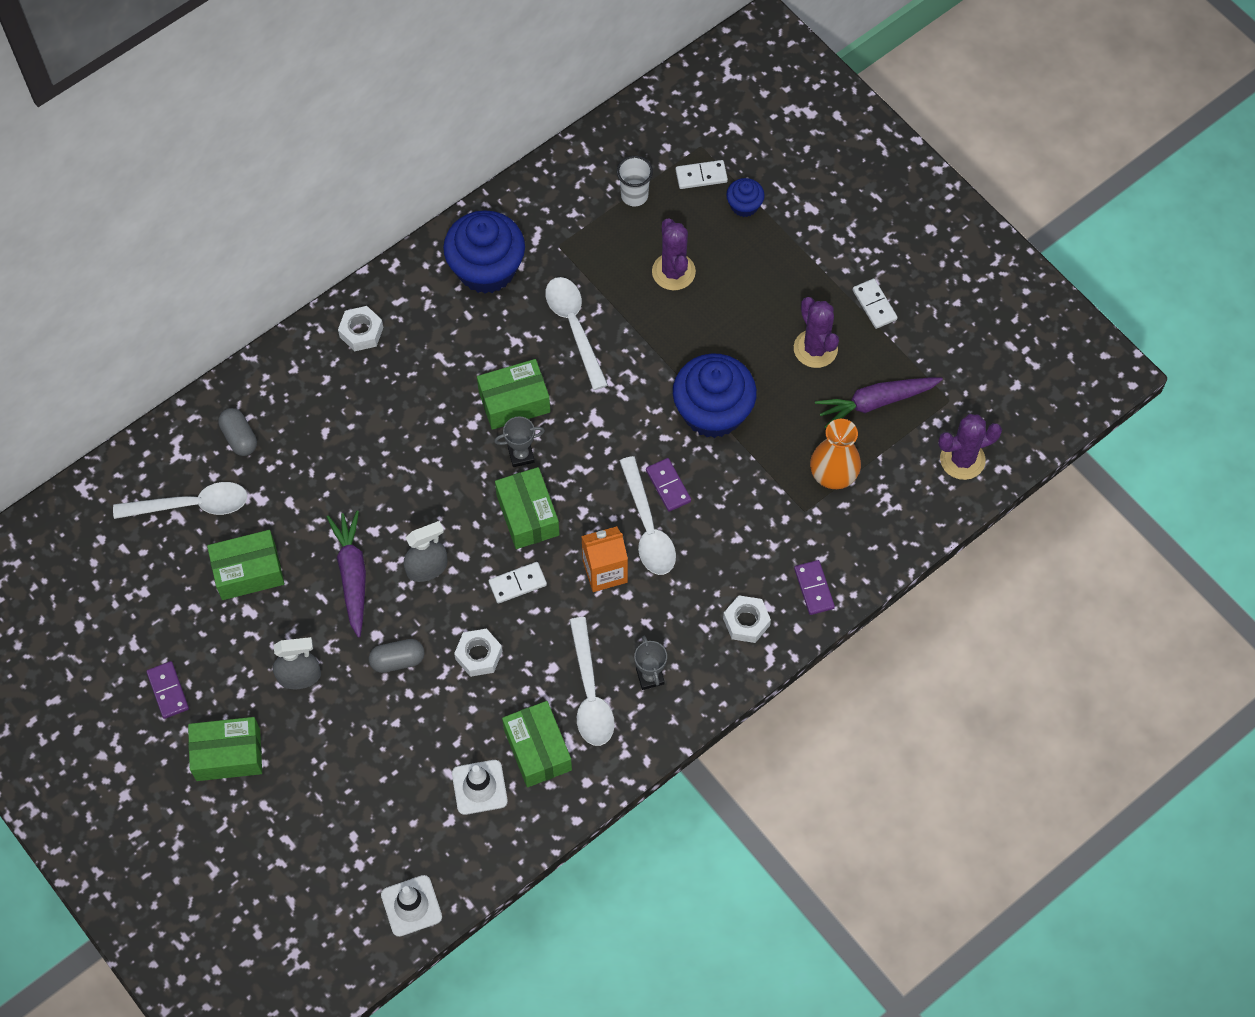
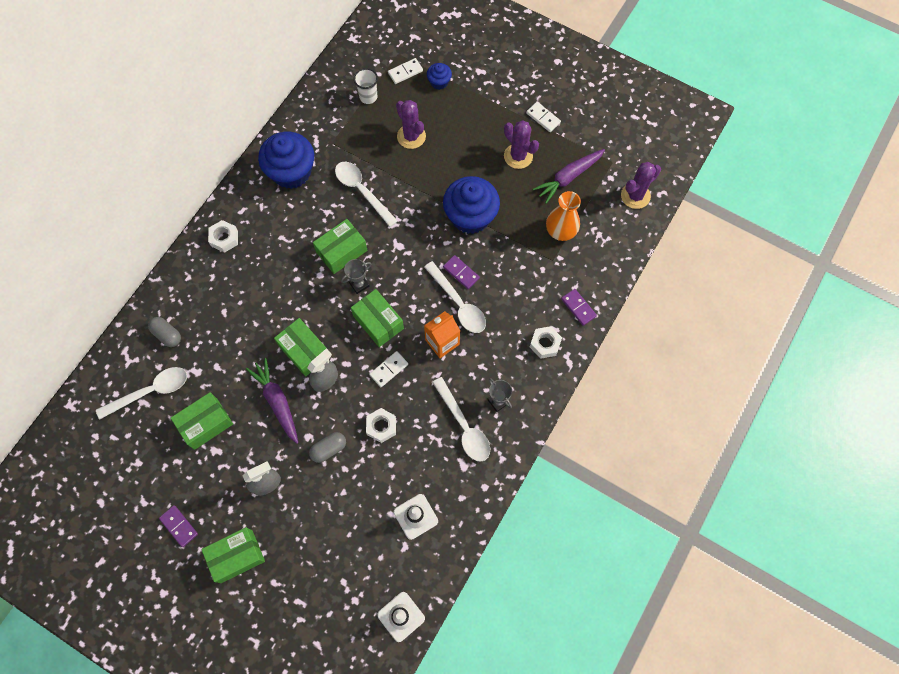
camera: 20 degrees left, 5 degrees up
green box [502,701,572,787] -> green box moved to [274,318,327,377]

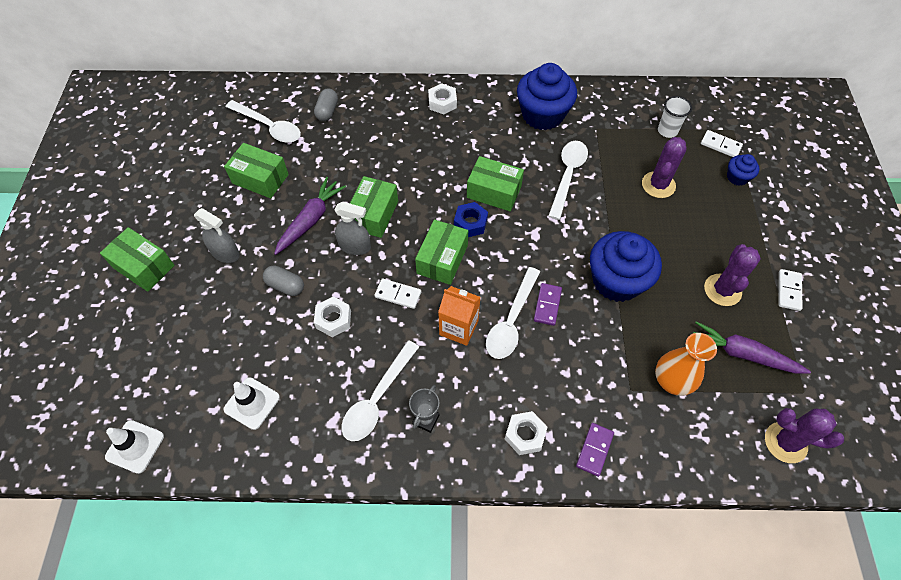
camera: 60 degrees right, 10 degrees down
purple domino [159,505,198,547] -> none
grey trophy [341,259,371,294] -> blue nut [454,202,488,237]

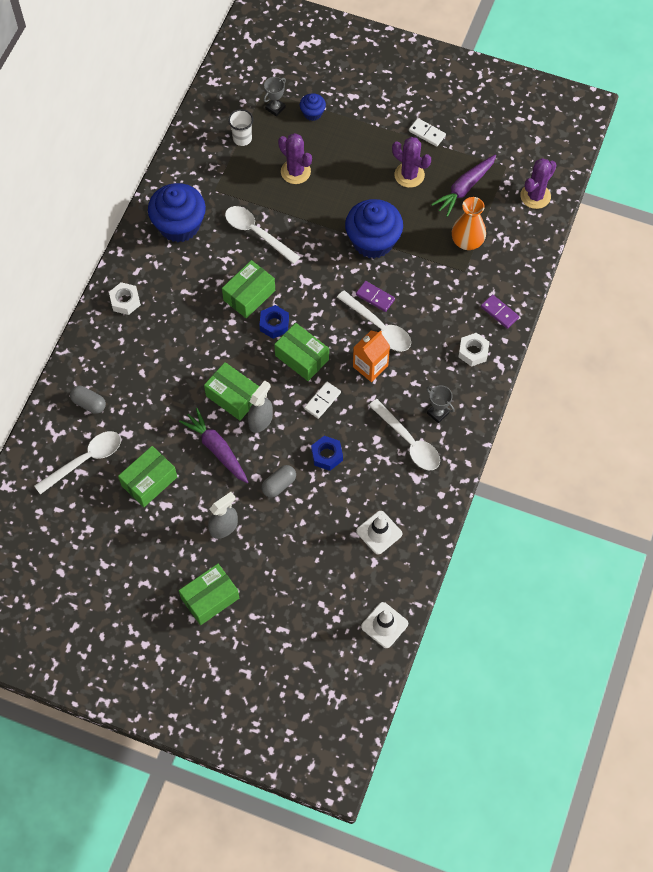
camera: 70 degrees left, 5 degrees up
white nut [314,297,351,337] -> blue nut [311,436,343,471]
white domino [701,130,743,157] -> grey trophy [263,77,286,117]

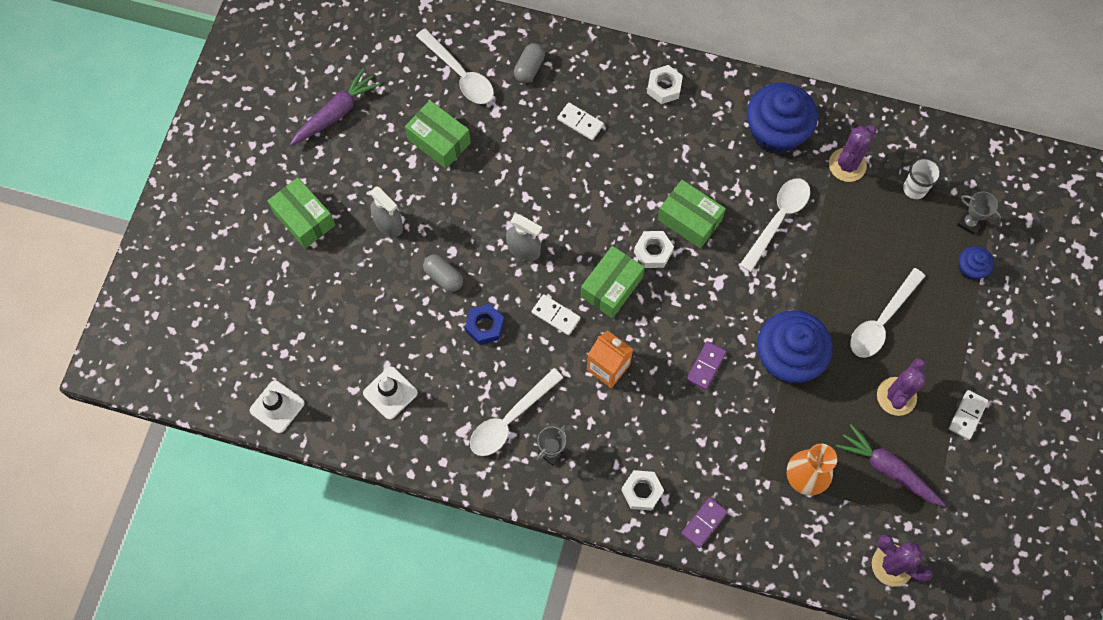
camera: 85 degrees right, 5 degrees up
purple carrot [179,408,248,483] -> purple carrot moved to [290,68,381,146]
green box [204,362,259,421] -> none
blue nut [259,305,289,339] -> white nut [634,231,674,268]
purple cactus [278,133,312,184] -> purple cactus moved to [829,125,877,182]
white spoon [337,290,411,352] -> white spoon moved to [850,268,925,358]
none -> white domino [557,103,604,140]

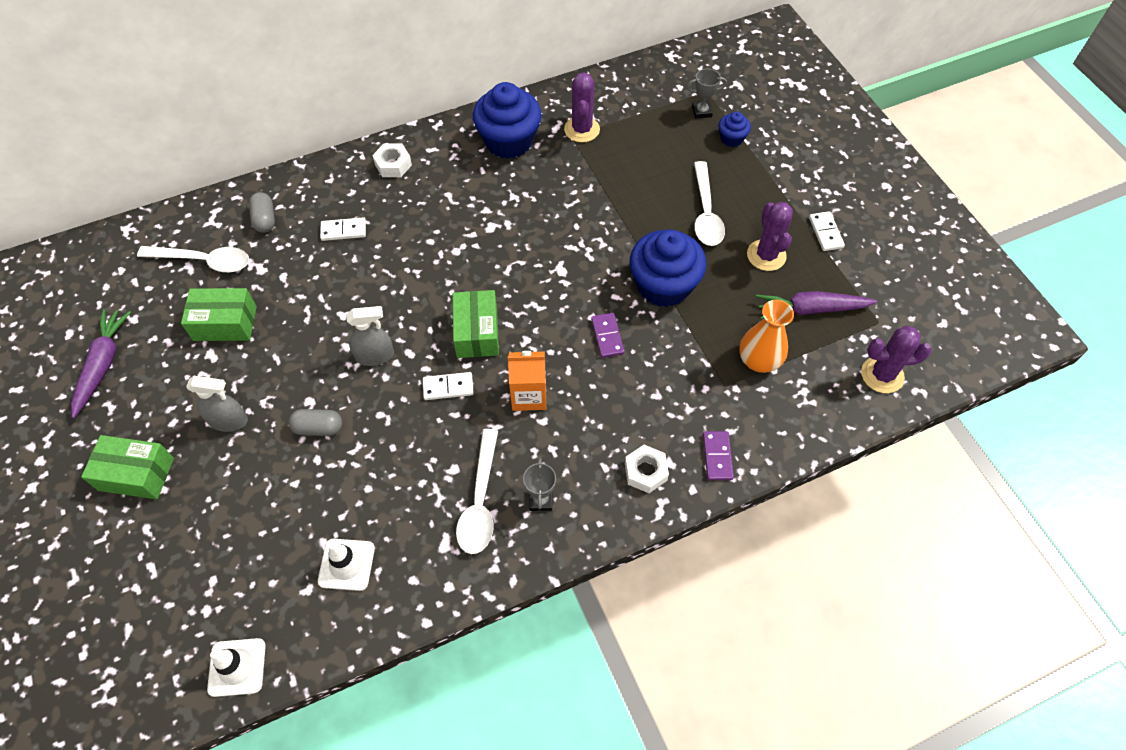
camera: 40 degrees left, 10 degrees down
blue nut [465,304,504,345] -> none
white nut [634,231,674,268] -> none
green box [658,180,726,248] -> none
white spoon [740,178,810,272] -> none
white cup [903,157,942,199] -> none

